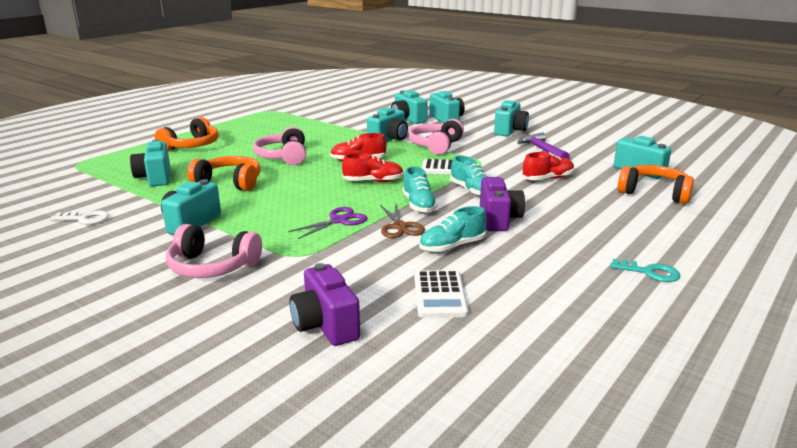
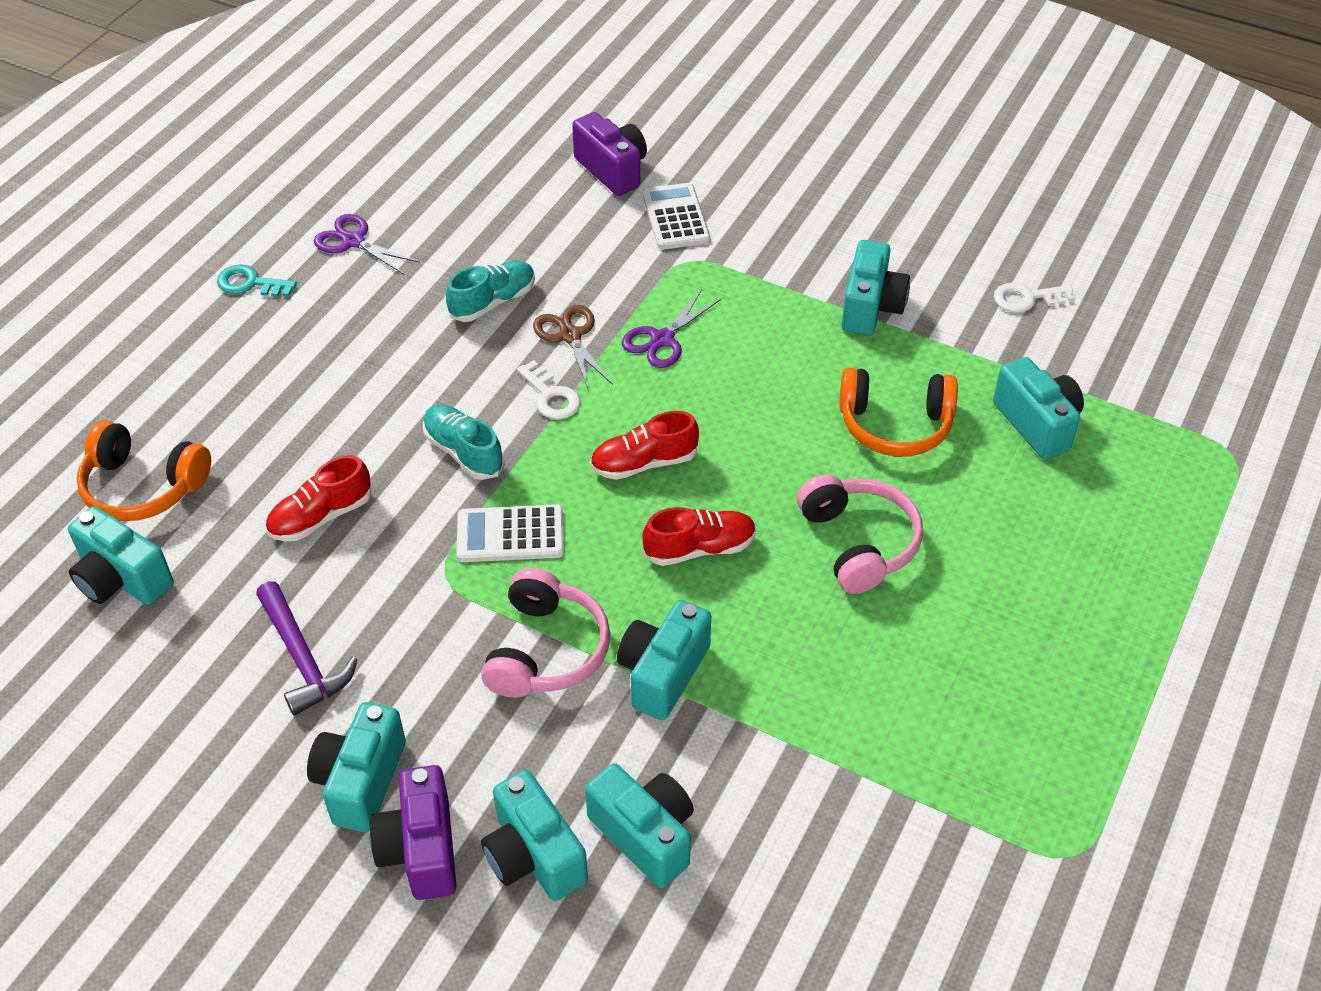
camera: 170 degrees right, 25 degrees up
orange headphones [155,117,219,151] -> none
pink headphones [166,224,262,278] -> none
turquoise shoe [402,166,438,213] -> white key [517,360,581,420]
white calculator [414,270,468,318] -> white calculator moved to [643,183,710,250]
purple camera [480,177,525,231] -> purple camera moved to [369,765,457,900]
none -> purple scissors [314,214,420,274]

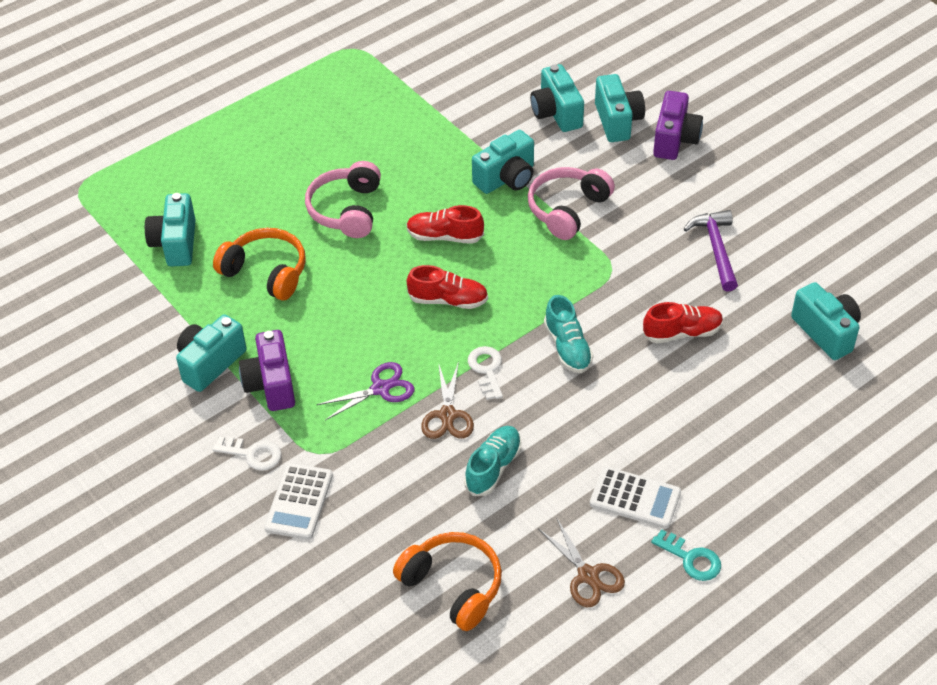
camera: 155 degrees left, 0 degrees up
orange headphones [76,420,211,521] -> orange headphones moved to [393,532,502,631]
turquoise camera [307,702,406,832] -> none
purple scissors [314,214,420,274] -> brown scissors [538,517,625,608]
turquoise shoe [446,260,535,322] -> turquoise shoe turned 135 degrees clockwise [464,426,521,496]
white calculator [457,504,564,562] -> white calculator moved to [590,466,681,529]
purple camera [572,112,647,196] -> purple camera moved to [239,330,295,411]
white key [994,283,1075,313] -> white key moved to [212,437,282,471]

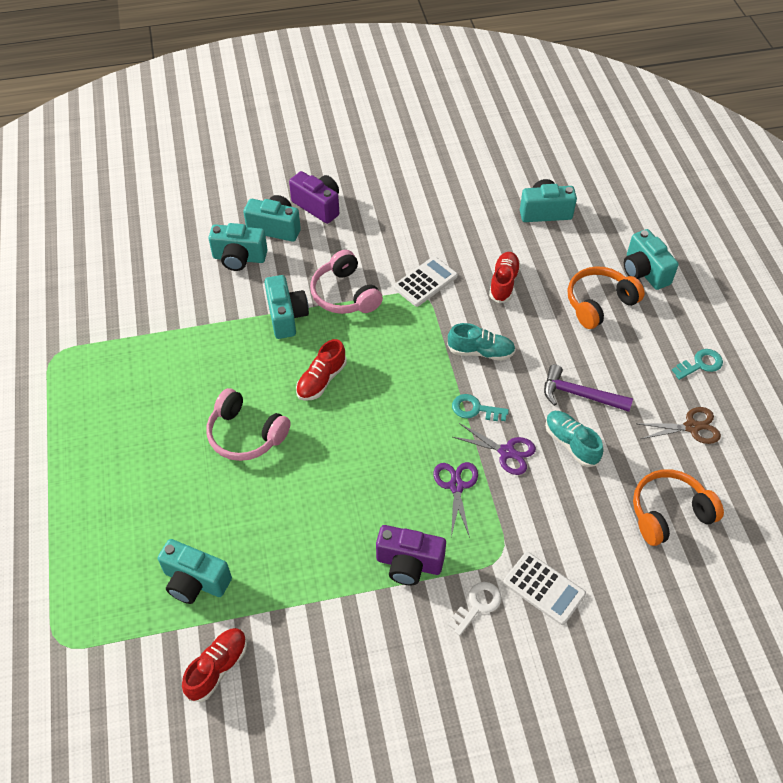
camera: 65 degrees left, 5 degrees up
turquoise camera [176,314,247,392] -> turquoise camera moved to [624,229,679,290]
orange headphones [213,228,306,300] -> orange headphones moved to [568,266,645,329]
red shoe [407,265,488,309] -> red shoe moved to [182,628,247,702]
brown scissors [421,362,474,439] -> purple scissors [453,423,536,475]
white key [468,346,503,400] -> turquoise key [452,394,509,421]
white calculator [590,466,681,529] -> white calculator moved to [394,256,458,307]
purple hammer [684,210,738,291] -> purple hammer moved to [544,364,633,412]

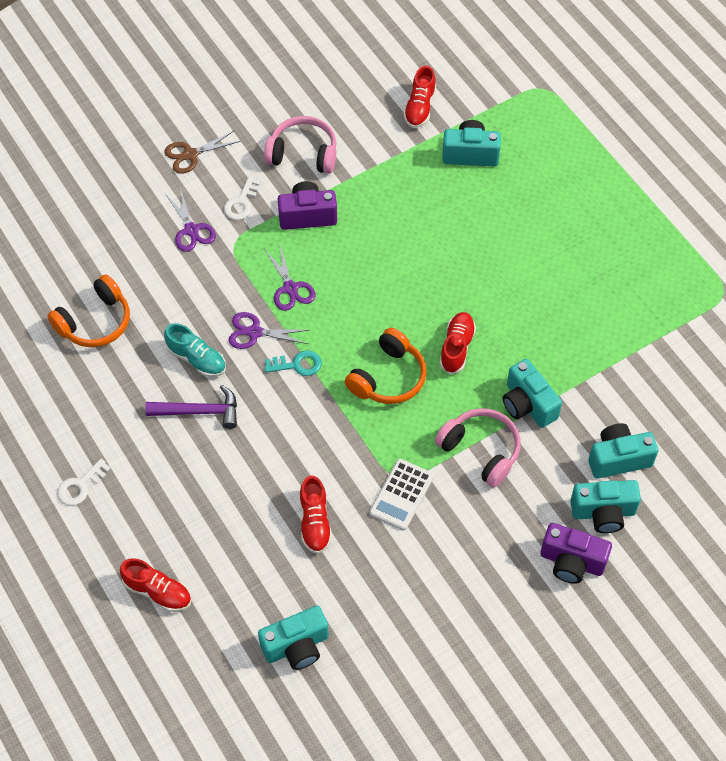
camera: 160 degrees right, 5 degrees up
pink headphones [207,388,291,461] -> pink headphones moved to [264,116,336,174]
turquoise shoe [447,323,516,361] -> none
white calculator [503,552,586,625] -> purple scissors [166,188,216,252]
orange headphones [568,266,645,329] -> orange headphones moved to [345,328,426,404]
turquoise camera [624,229,679,290] -> red shoe [120,558,191,612]
brown scissors [638,407,721,444] -> brown scissors moved to [164,131,240,174]
turquoise key [672,349,723,380] -> white key [57,459,111,506]

